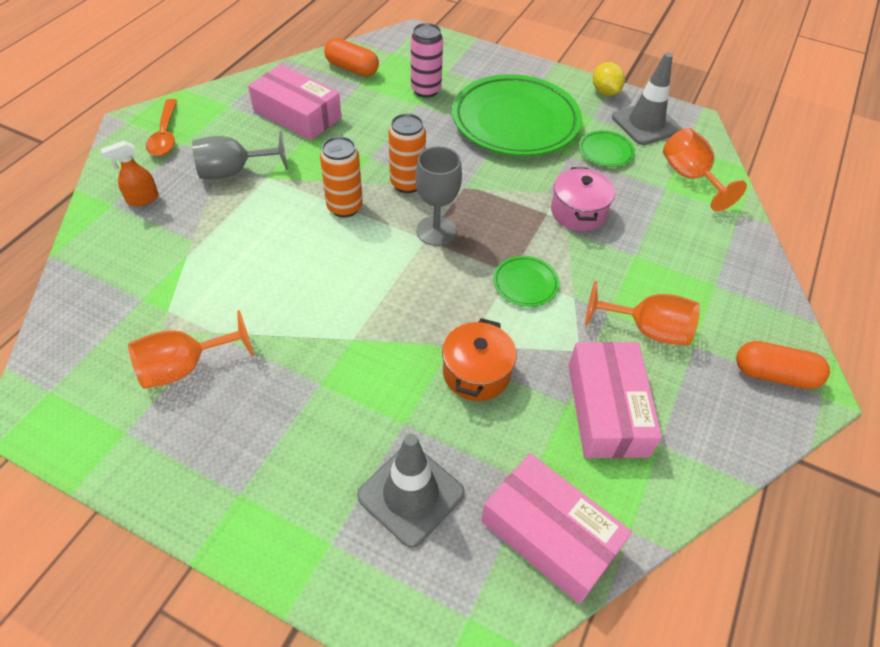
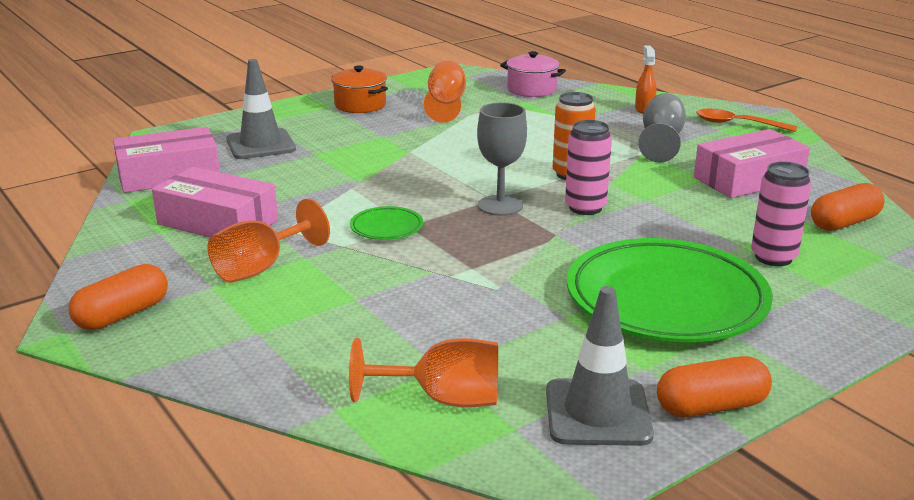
camera: 120 degrees right, 25 degrees down
orange can [388,113,426,193] -> pink can [565,120,612,215]
orange pot [442,318,517,401] -> orange pot moved to [332,65,388,113]
pink pot [551,167,615,231] -> pink pot moved to [500,51,566,97]
green plate [579,130,635,167] -> none
yellow lemon [593,62,625,96] -> orange capsule [657,356,772,417]

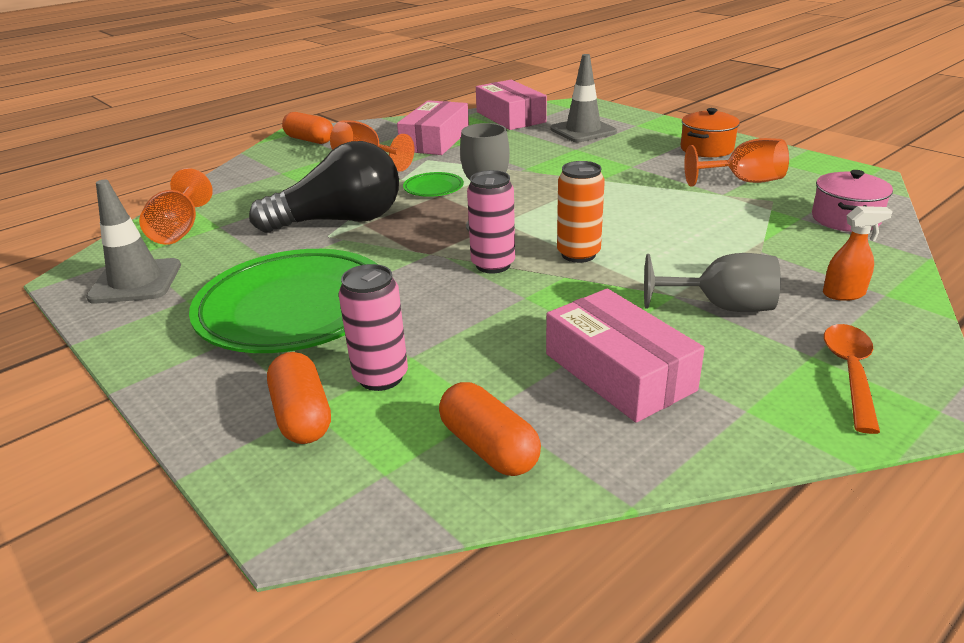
camera: 85 degrees right, 5 degrees up
orange capsule [657,356,772,417] -> orange capsule moved to [267,352,331,444]
none -> black light bulb [249,141,399,233]

